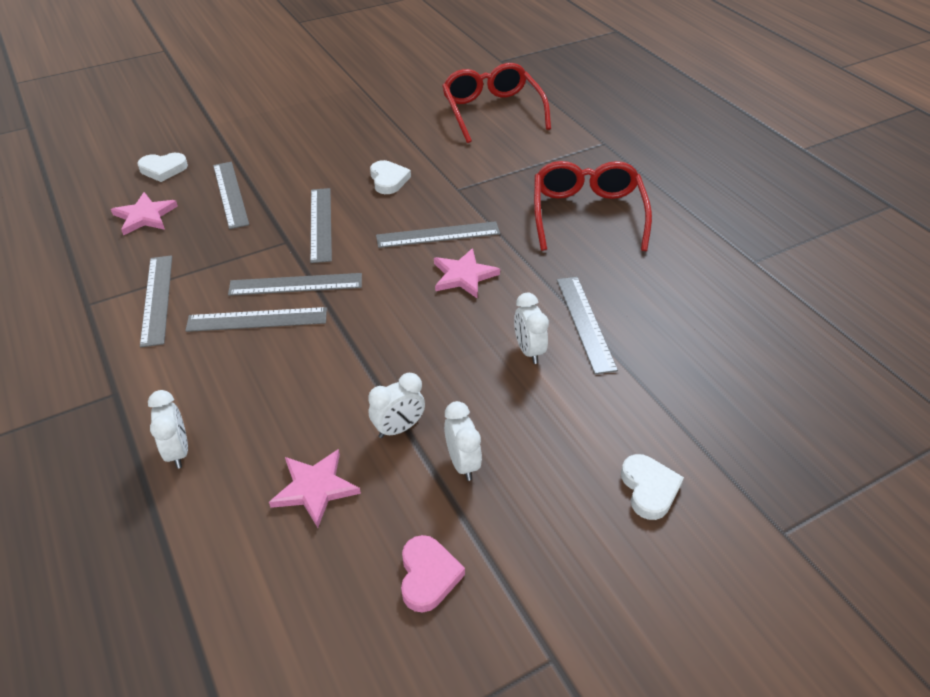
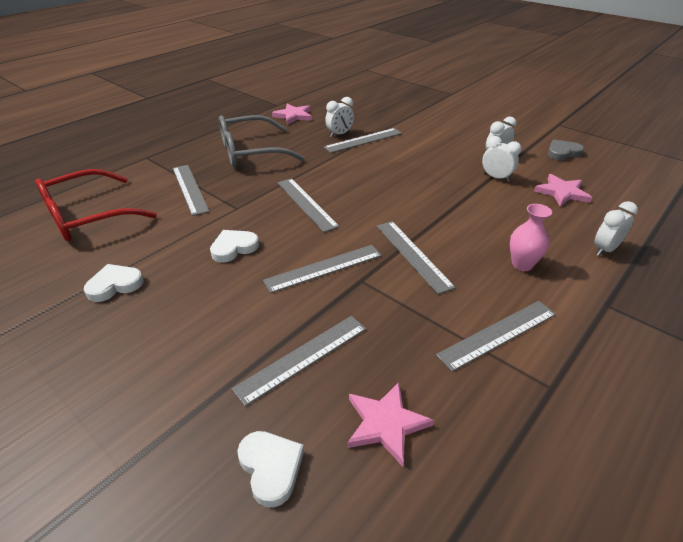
camera: 110 degrees left, 5 degrees down
grey ruler [185,307,327,332] -> grey ruler moved to [173,165,210,216]
pink heart [401,535,465,613] -> grey heart [547,140,584,161]
pink star [434,248,500,299] -> pink star moved to [272,104,312,125]
white clock [514,293,549,364] -> white clock moved to [325,97,354,137]
red glasses [534,161,652,251] -> grey glasses [219,115,305,167]
white heart [621,454,684,520] -> white heart moved to [84,264,143,302]
none -> pink vase [510,204,552,271]

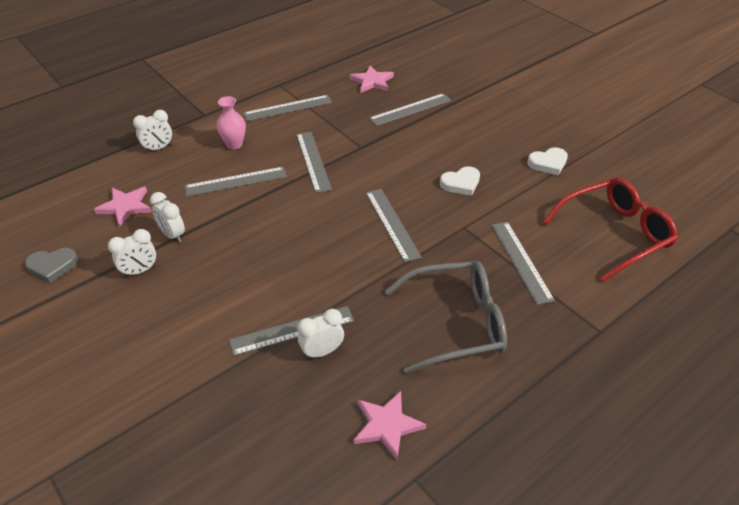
camera: 170 degrees left, 5 degrees up
white heart [237,431,304,508] -> none
grey ruler [263,245,382,293] -> grey ruler moved to [184,167,287,196]

